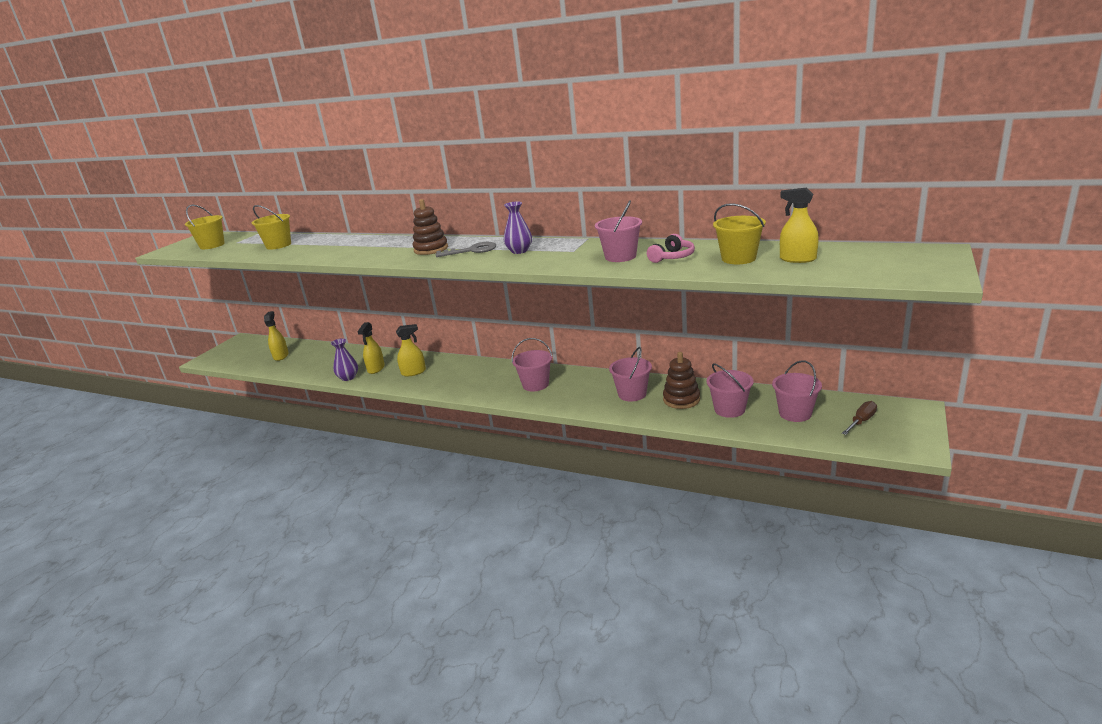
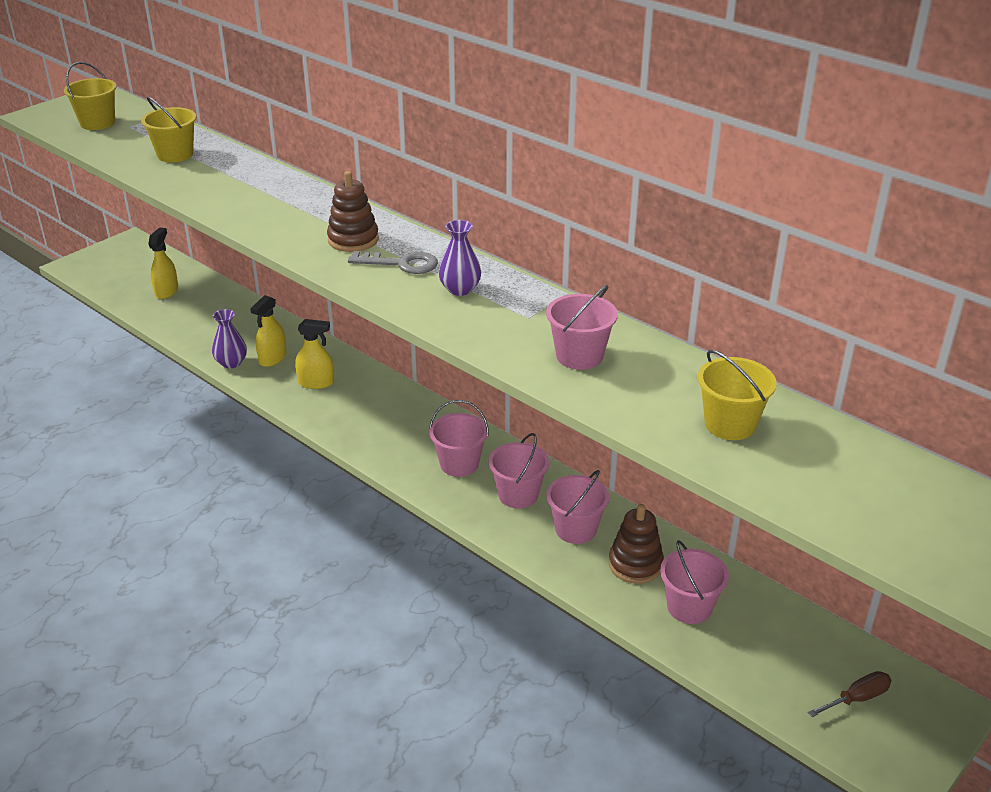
camera: 15 degrees right, 10 degrees up
pink headphones [647,234,695,263] -> none
pink bucket [772,360,822,422] -> pink bucket moved to [489,433,549,508]
yellow spray bottle [780,187,819,263] -> none

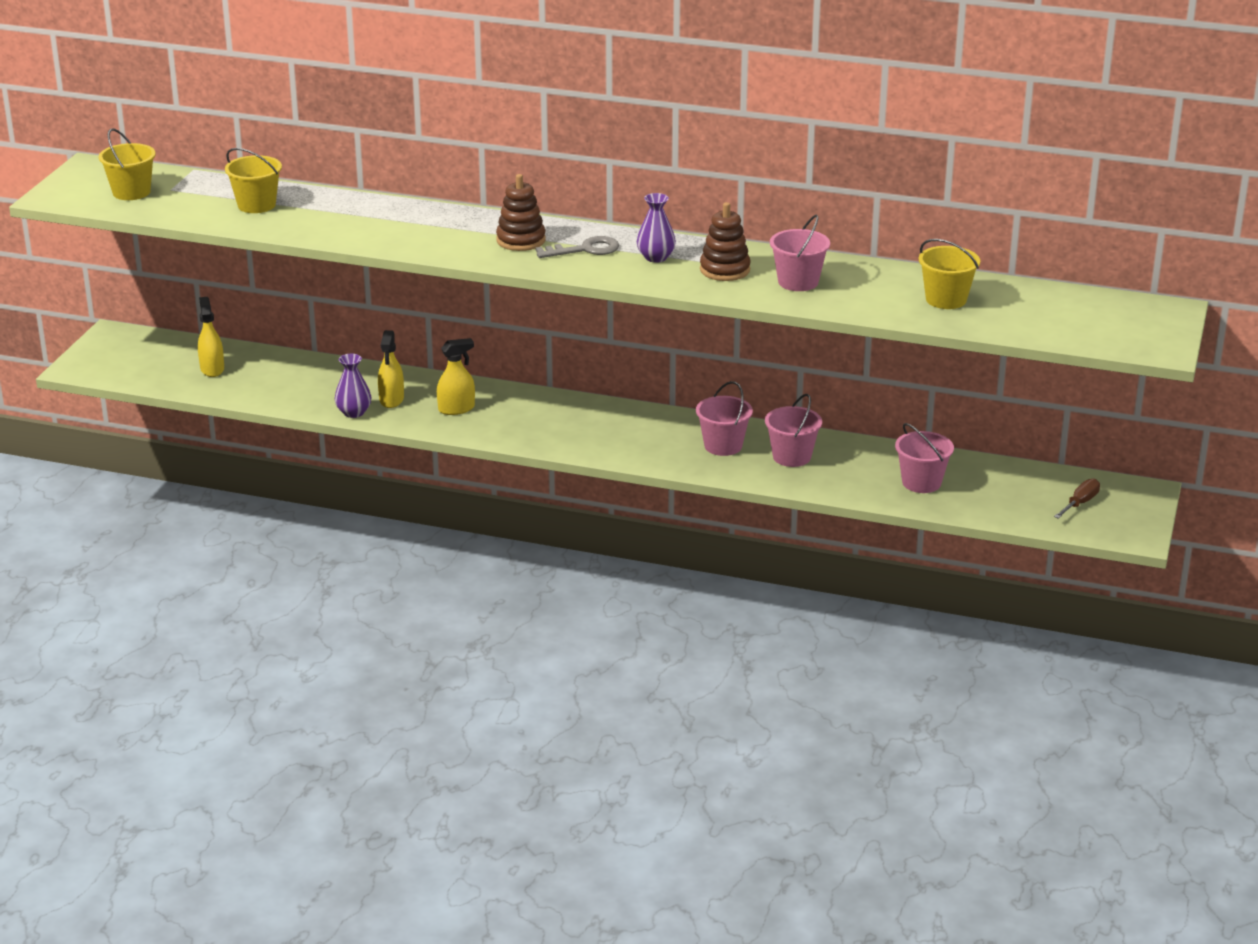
camera: 25 degrees left, 5 degrees down
pink bucket [429,400,489,477] -> none
brown stacking toy [609,504,664,584] -> brown stacking toy moved to [700,202,750,281]

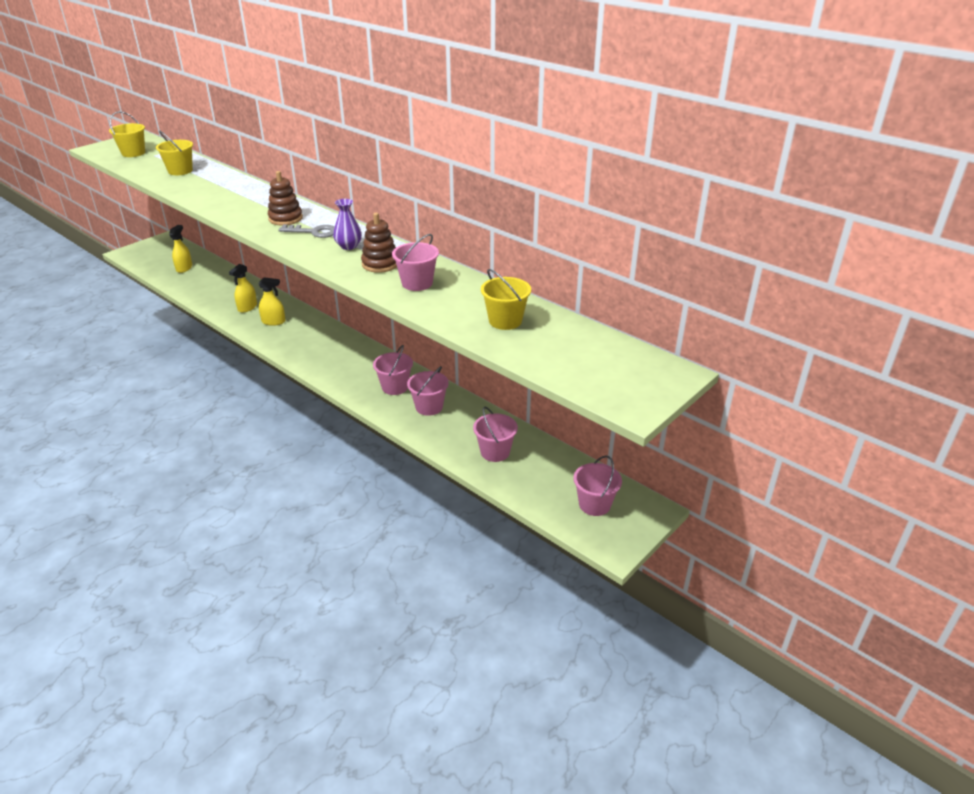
camera: 25 degrees right, 5 degrees up
purple vase [335,354,371,418] -> none
brown screwdriver [1054,478,1100,519] -> pink bucket [573,455,622,516]

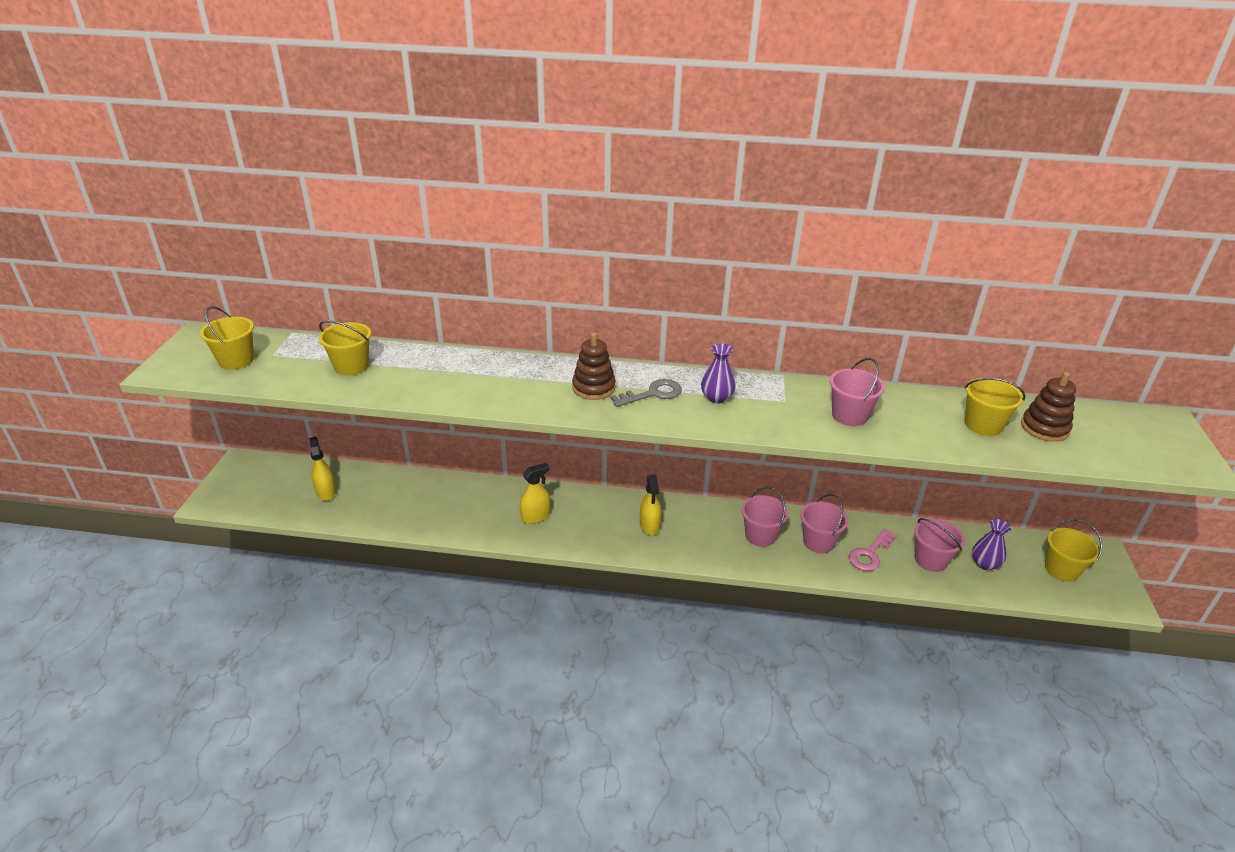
camera: 35 degrees left, 0 degrees up
yellow spray bottle [229,264,257,313] -> yellow spray bottle moved to [640,475,662,535]
brown stacking toy [361,213,397,273] -> brown stacking toy moved to [1021,372,1076,442]
pink bucket [573,455,622,516] -> yellow bucket [1045,519,1102,582]
none -> pink key [849,529,897,571]
none -> purple vase [972,519,1011,570]

